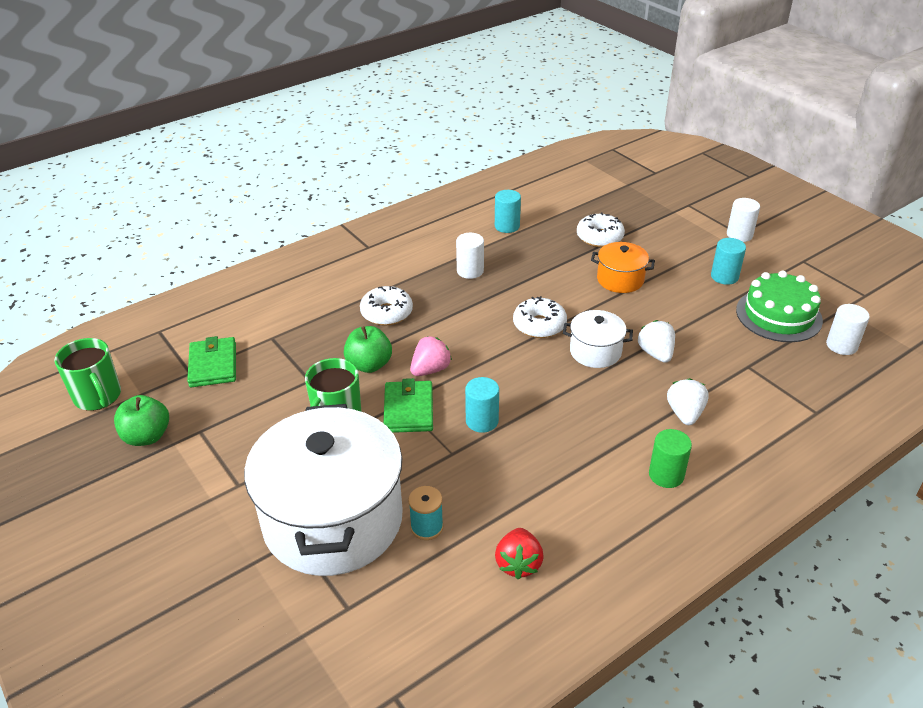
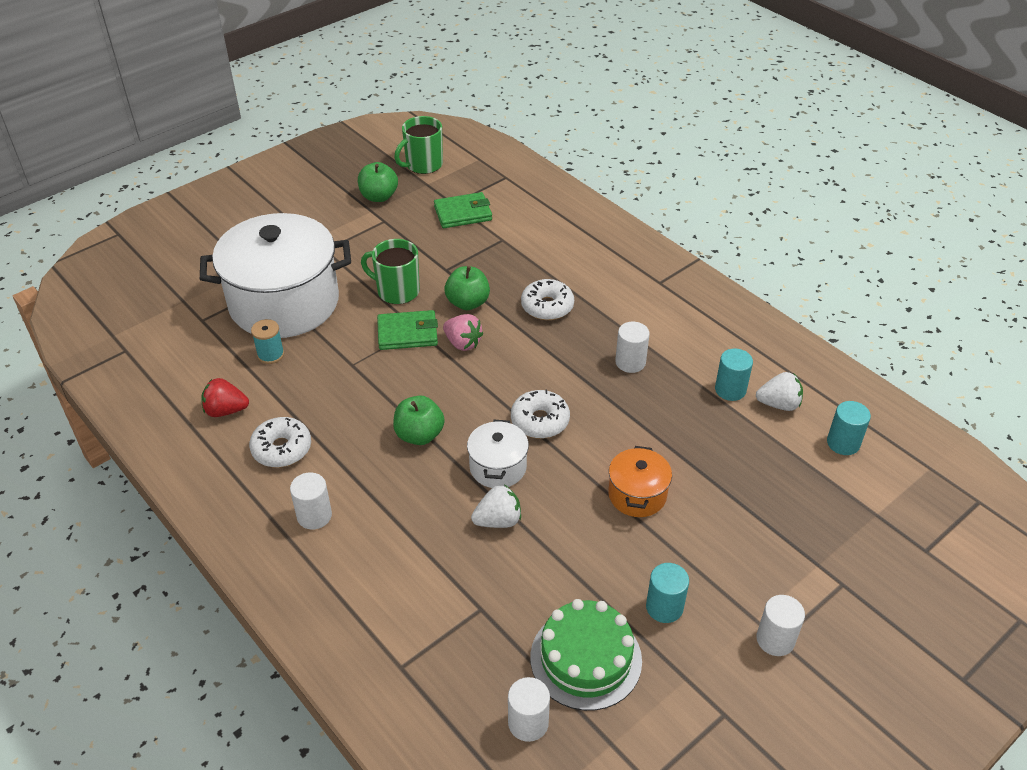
camera: 85 degrees right, 5 degrees up
turquoise cylinder [465,377,499,433] -> turquoise cylinder moved to [827,401,871,455]
white donut [577,212,625,247] -> white donut moved to [249,417,311,467]
green cylinder [649,429,692,488] -> white cylinder [290,472,332,530]
white strawberry [667,378,709,425] -> white strawberry moved to [756,372,803,411]
none -> green apple [393,395,445,445]

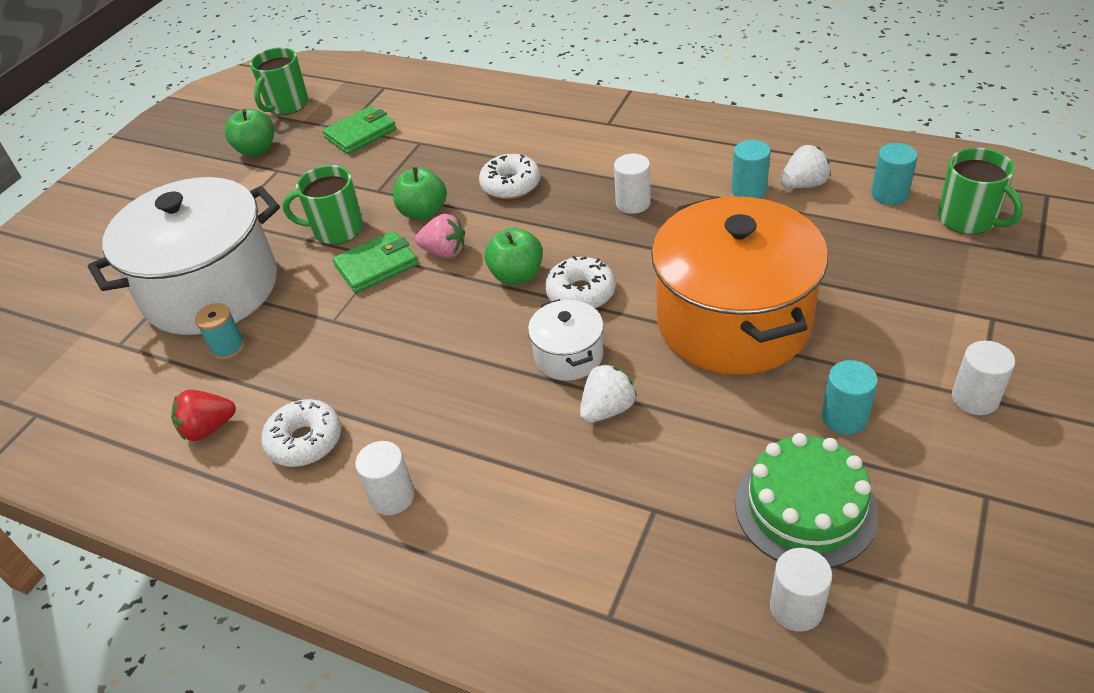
camera: 20 degrees left, 0 degrees up
green apple [393,395,445,445] -> green apple moved to [485,228,543,285]
orange pot [608,446,672,517] -> orange pot [651,196,828,375], size x2.22
none -> green mug [938,148,1023,234]

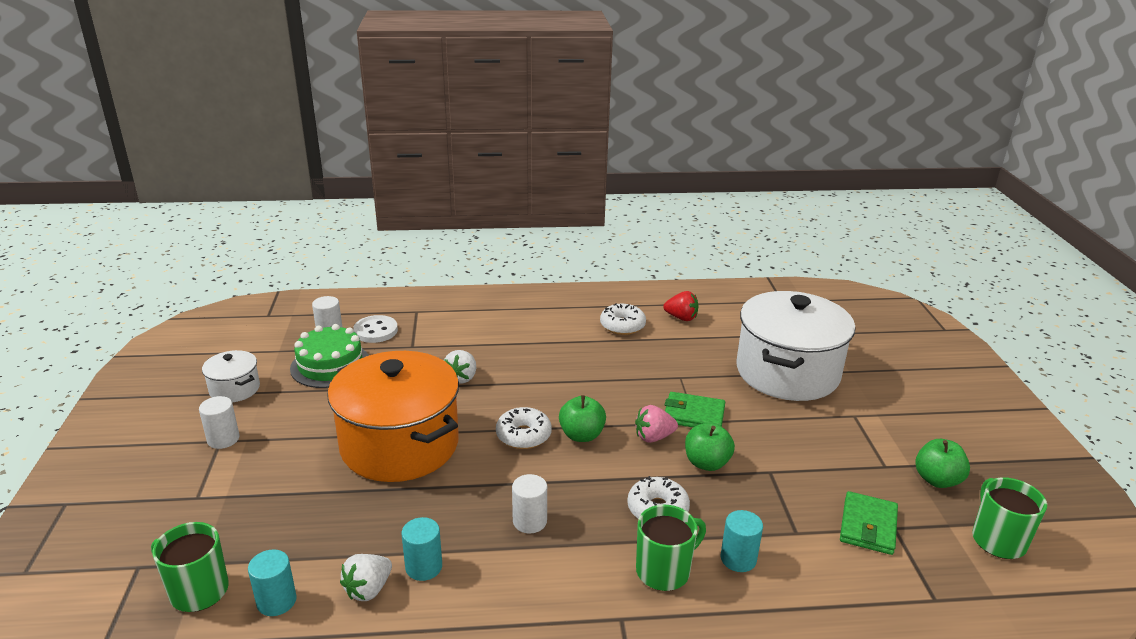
camera: 145 degrees right, 15 degrees down
red strawberry [171,390,236,441] -> red strawberry turned 75 degrees clockwise [663,291,698,321]
turquoise spool [195,303,245,360] -> none
green mug [283,165,363,245] -> green mug moved to [636,505,706,591]
green wallet [333,231,418,293] -> green wallet turned 75 degrees clockwise [665,392,725,428]
white cylinder [355,441,415,515] -> none
white pot [528,299,604,381] -> white pot moved to [202,350,260,402]
turquoise cylinder [822,360,878,435] -> turquoise cylinder moved to [721,510,763,572]
none -> white button [353,315,398,343]

